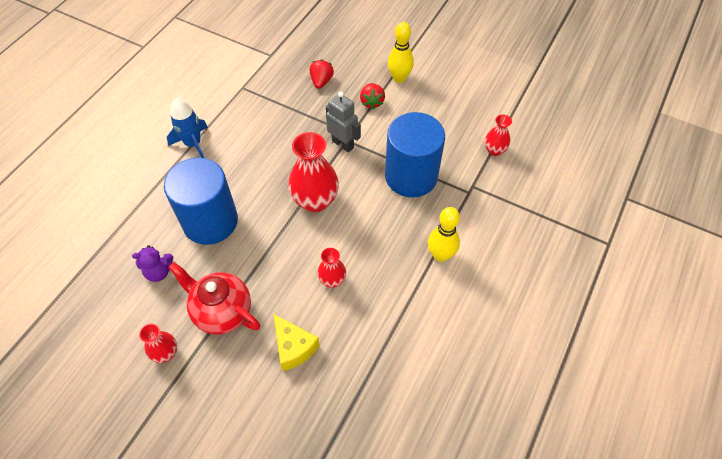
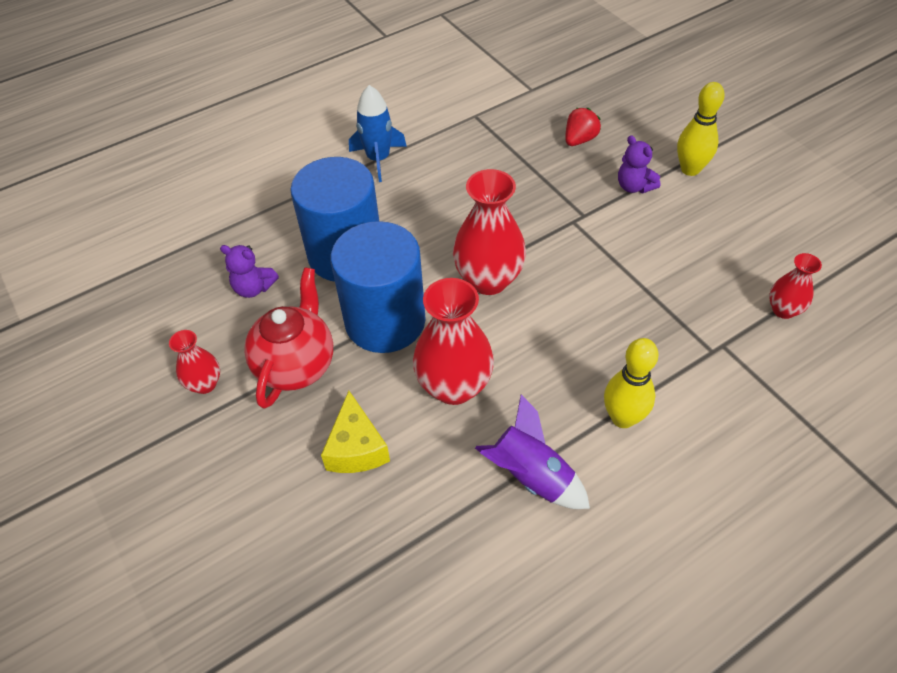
camera: 30 degrees right, 5 degrees down
red teapot [168,262,260,334] -> red teapot turned 45 degrees clockwise [244,267,333,409]
red vase [317,248,346,288] -> red vase [413,278,494,405], size x1.86
grey robot [326,91,361,152] -> none
red strawberry [360,83,385,109] -> purple teddy bear [618,135,660,193]
blue cylinder [385,112,445,198] -> blue cylinder moved to [330,221,426,353]
none -> purple rocket [475,395,590,509]

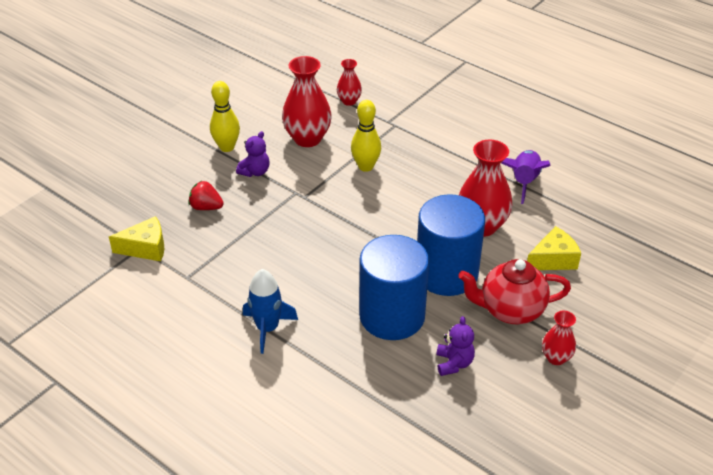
camera: 110 degrees left, 10 degrees down
red vase [453,169,526,295] -> red vase moved to [282,56,332,147]
yellow bowling pin [604,338,659,428] -> yellow bowling pin moved to [351,100,381,172]
none -> yellow cheese [109,216,164,261]

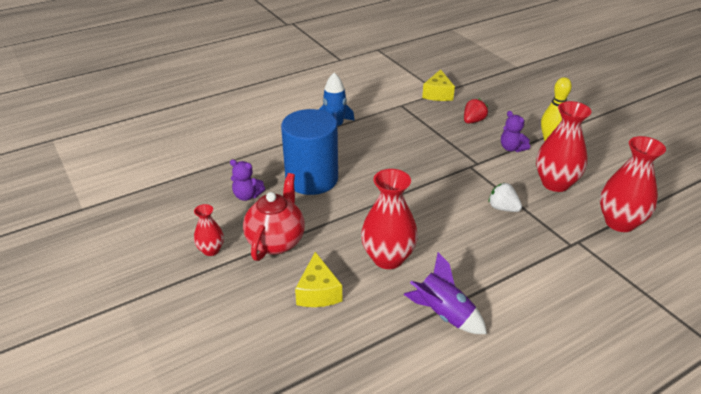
camera: 110 degrees right, 5 degrees down
red vase [337,59,362,106] -> red vase [600,136,666,232], size x1.86
yellow bowling pin [351,100,381,172] -> white strawberry [488,183,522,212]
blue cylinder [417,194,485,296] -> none

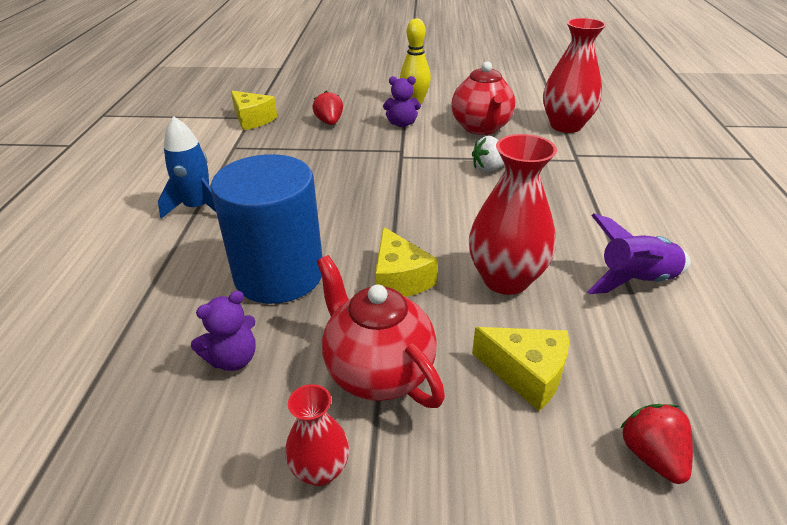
camera: 55 degrees left, 0 degrees up
red vase [536,101,592,192] -> red teapot [452,61,515,135]
none -> yellow cheese [375,227,438,297]
none -> red strawberry [620,404,693,484]

